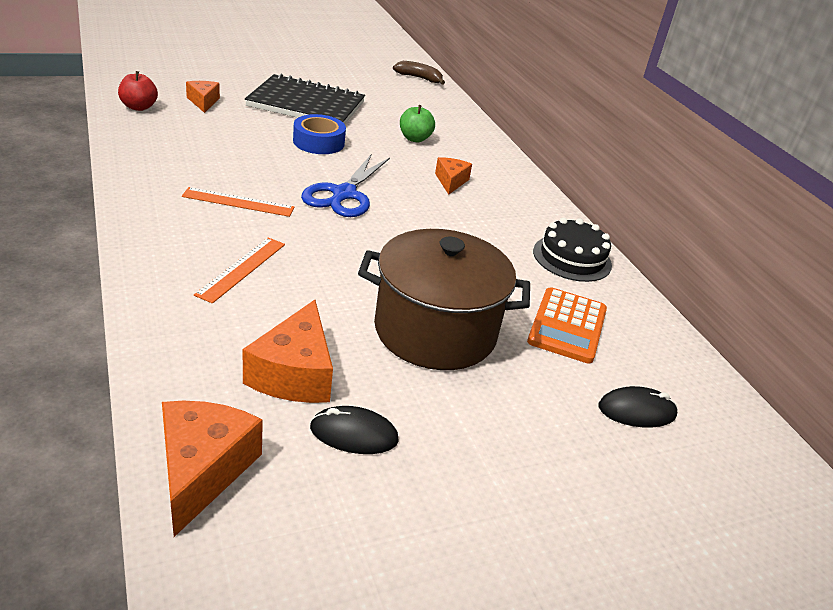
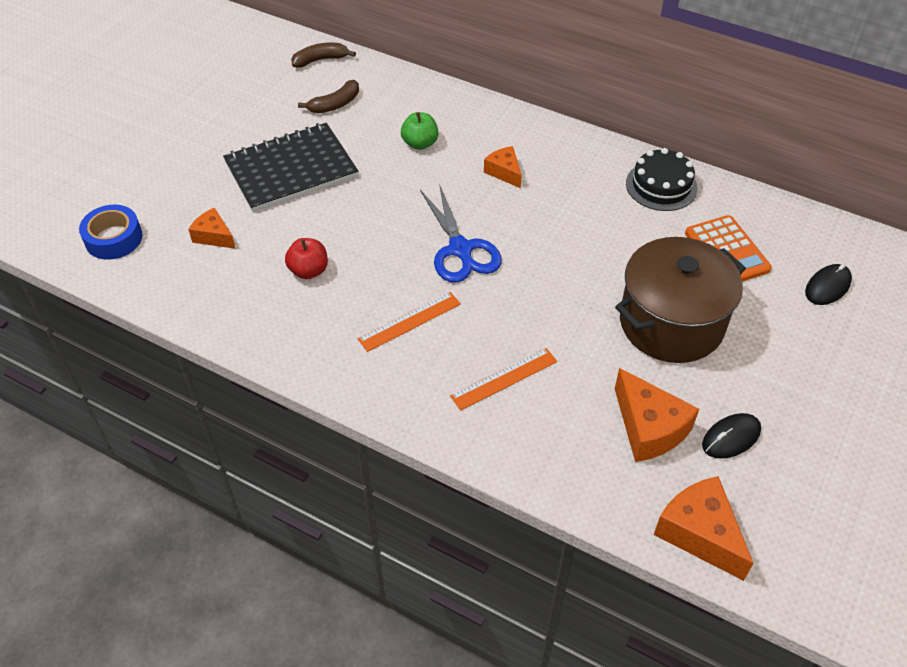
camera: 35 degrees left, 15 degrees up
red apple [118,71,158,111] -> red apple moved to [285,238,328,279]
orange ruler [194,237,285,304] -> orange ruler turned 75 degrees clockwise [450,348,557,410]
blue tape [293,114,346,154] -> blue tape moved to [79,205,142,260]
none -> brown banana [298,80,359,113]

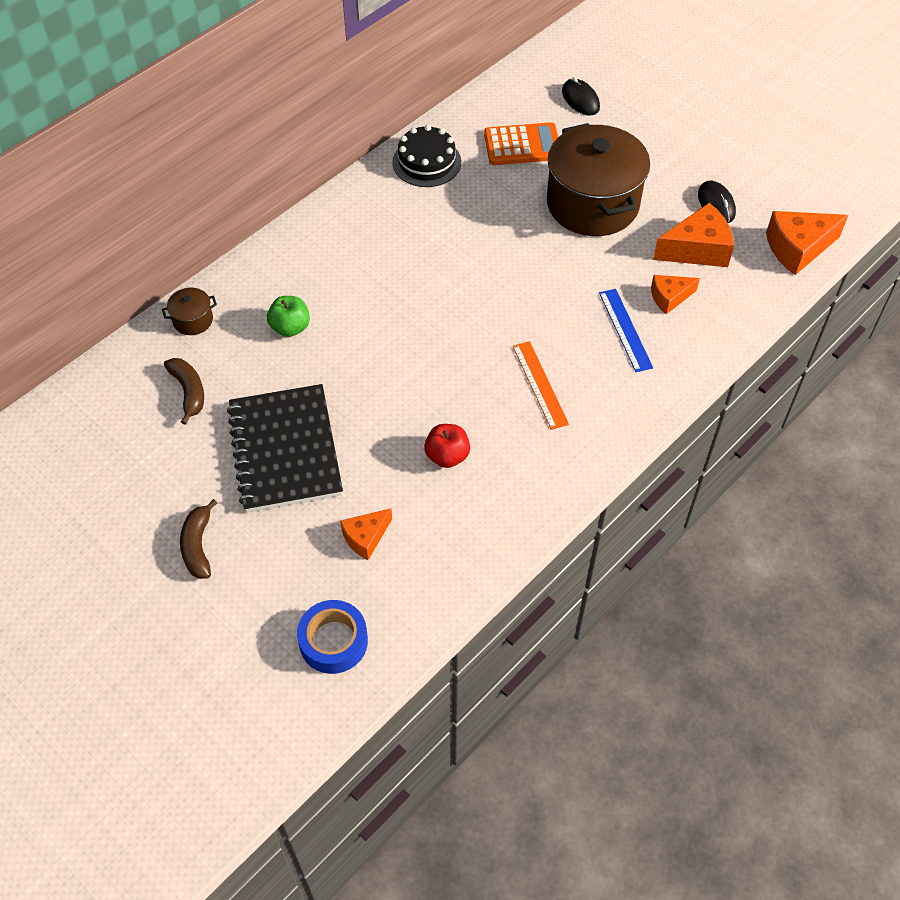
camera: 75 degrees left, 5 degrees up
brown banana [291,42,356,68] -> brown banana moved to [180,499,217,579]
blue scissors [420,184,502,283] -> none
orange ruler [450,348,557,410] -> blue ruler [599,289,653,372]
orange cheese [484,146,522,188] -> orange cheese moved to [651,275,700,314]
none -> brown pot [162,288,217,335]

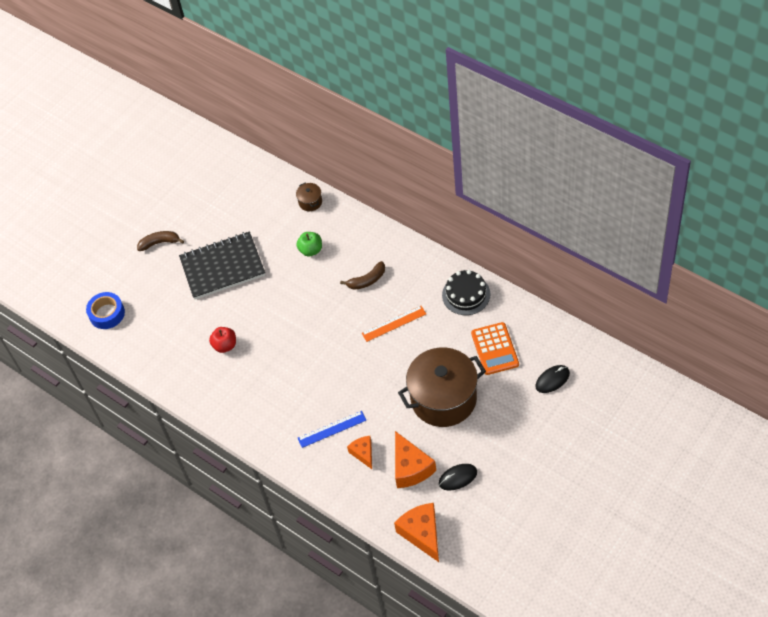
camera: 90 degrees right, 0 degrees up
brown banana [164,358,204,425] -> brown banana moved to [340,261,385,290]
orange cheese [340,508,392,560] -> none
orange ruler [513,341,569,430] -> orange ruler moved to [362,306,426,342]

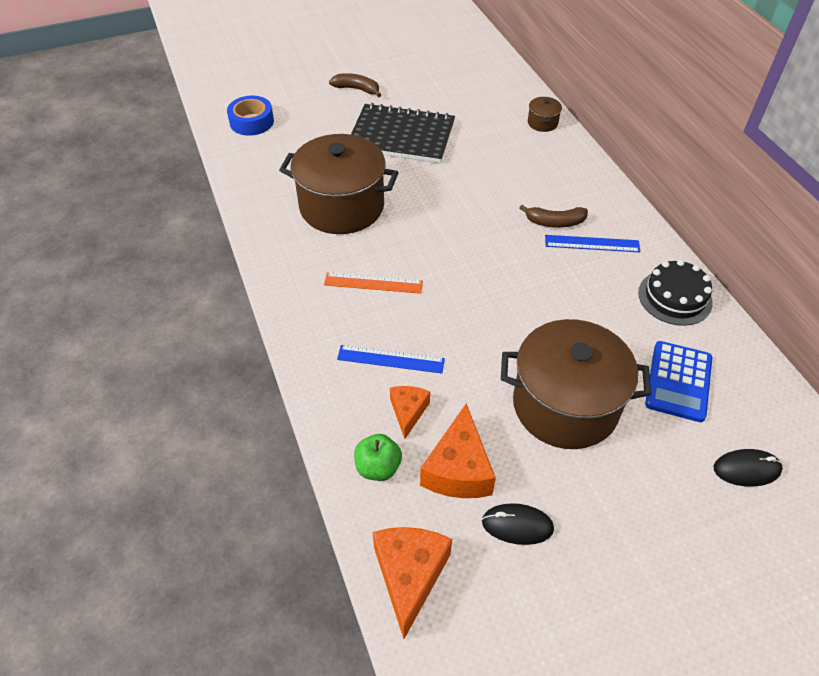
camera: 25 degrees right, 5 degrees down
red apple [209,327,236,353] -> brown pot [279,134,399,234]
green apple [296,232,322,257] -> green apple moved to [354,434,402,481]
orange ruler [362,306,426,342] -> orange ruler moved to [324,272,423,294]
orange calculator [471,322,519,375] -> blue calculator [645,341,712,422]
none -> blue ruler [545,235,640,252]

